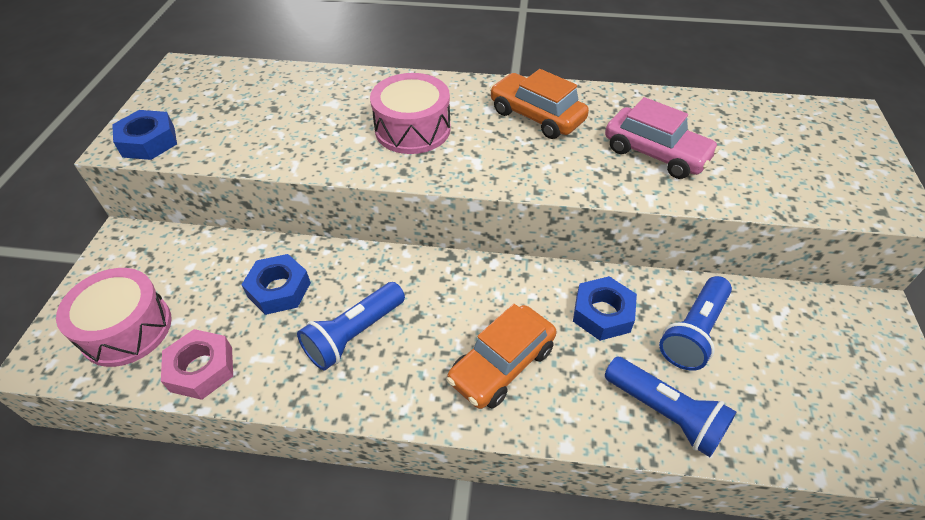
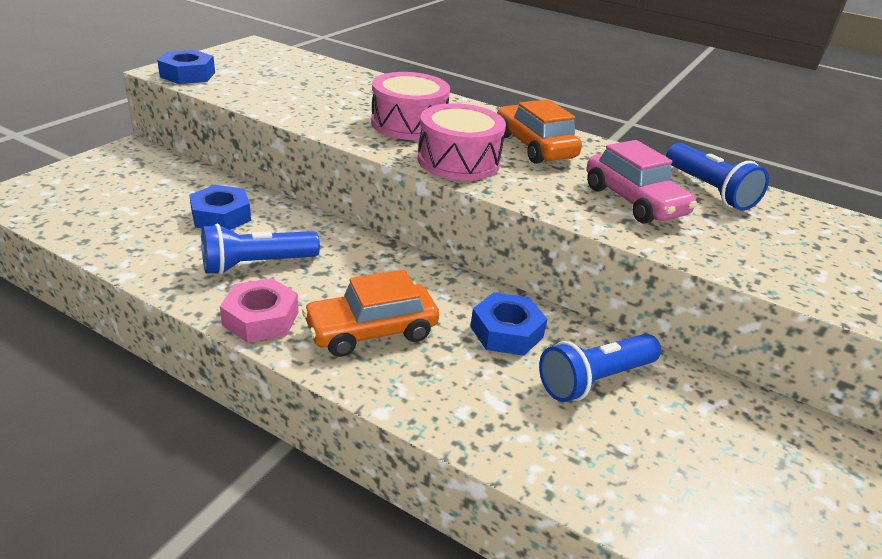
camera: 20 degrees right, 15 degrees down
pink drum [56,268,172,367] -> pink drum moved to [418,103,506,180]
pink nut [161,329,233,400] -> pink nut moved to [220,278,298,343]
blue flashlight [605,357,736,457] -> blue flashlight moved to [666,143,769,211]

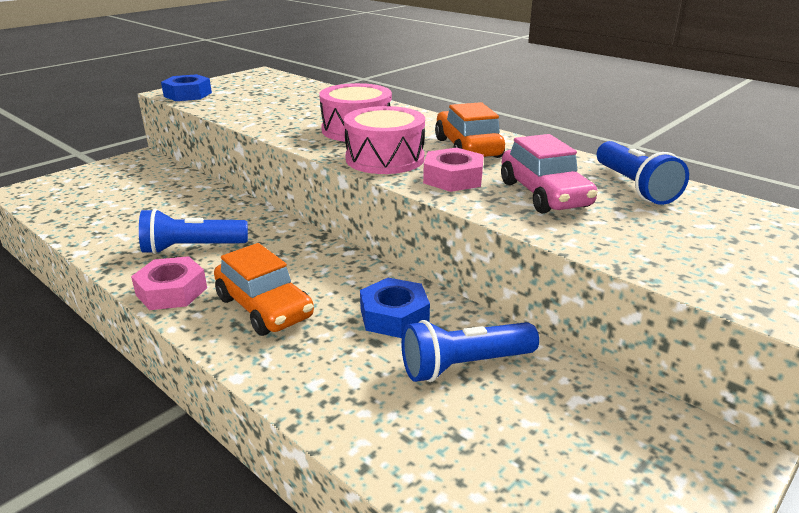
camera: 15 degrees right, 5 degrees down
blue nut [189,185,251,230] -> none
orange car [302,270,439,357] -> orange car turned 120 degrees counterclockwise [214,243,314,336]
none -> pink nut [423,147,484,192]

